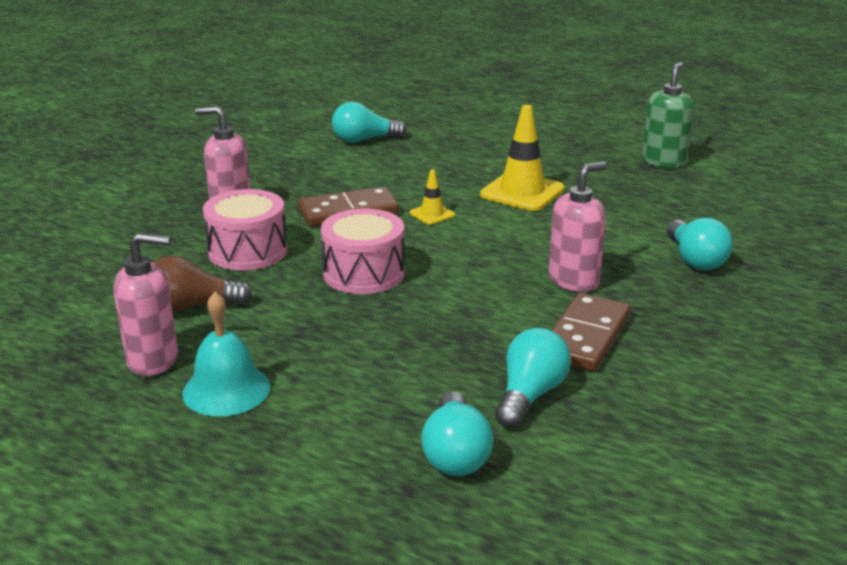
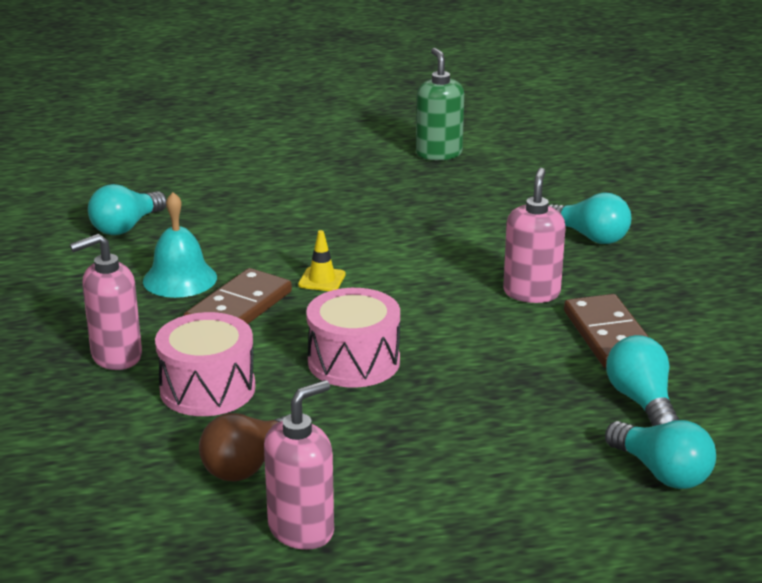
camera: 40 degrees left, 0 degrees up
turquoise bell [182,292,271,416] -> turquoise bell moved to [143,192,217,298]
yellow traffic cone [480,105,565,211] -> none

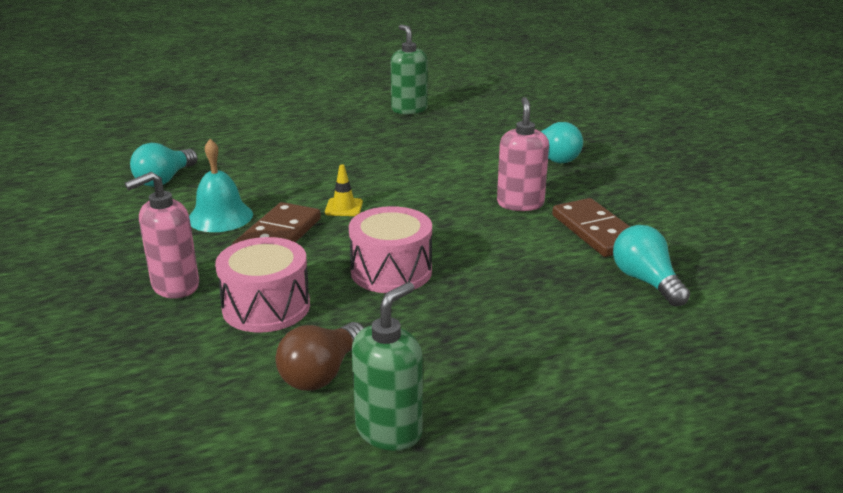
camera: 10 degrees left, 0 degrees up
pink soap dispenser [264,380,334,550] -> green soap dispenser [352,282,423,451]
turquoise light bulb [605,420,716,489] -> none

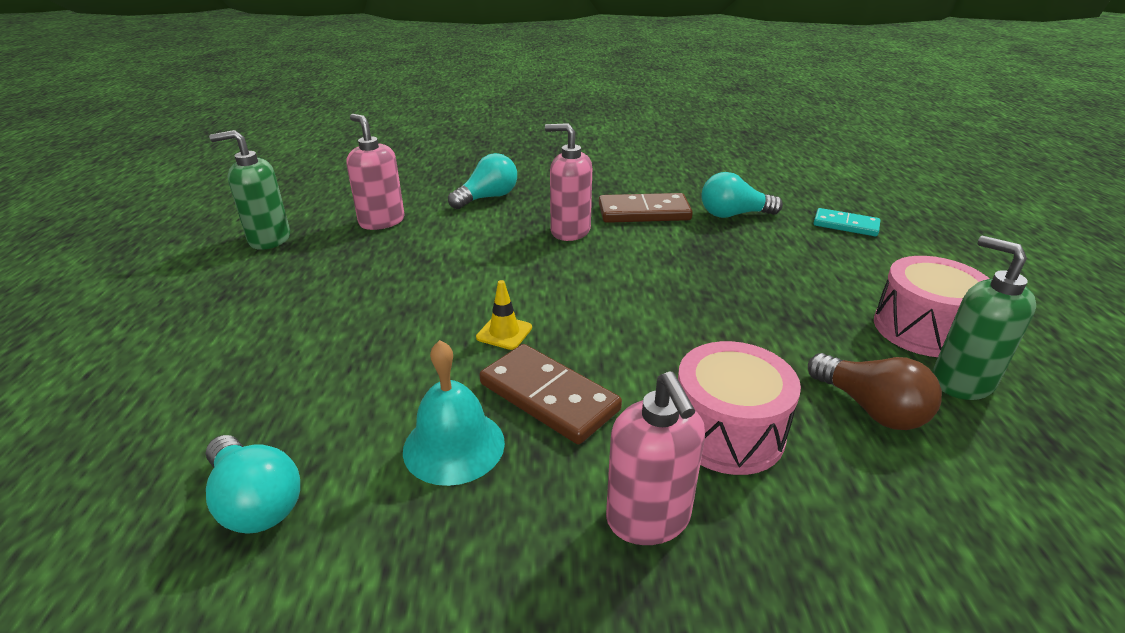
camera: 70 degrees left, 5 degrees up
pink drum [349,206,432,293] -> pink drum moved to [874,256,989,357]
none -> pink soap dispenser [347,114,405,230]
none -> turquoise domino [814,208,880,236]

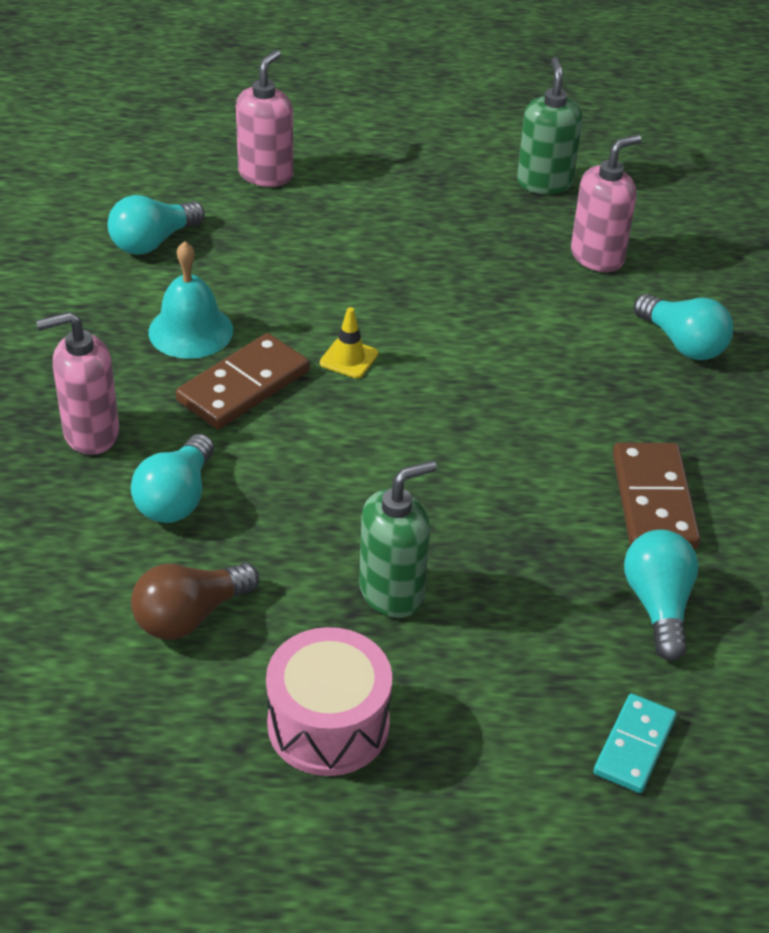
camera: 90 degrees right, 10 degrees up
pink soap dispenser [545,123,592,241] -> pink soap dispenser moved to [236,50,293,187]
pink drum [678,341,801,475] -> turquoise light bulb [131,434,214,523]
green soap dispenser [932,236,1036,400] -> green soap dispenser moved to [359,460,437,618]

